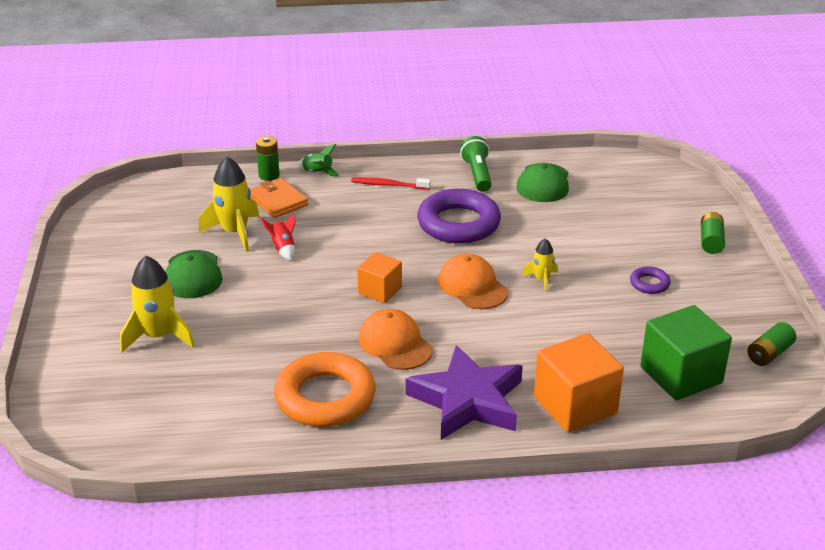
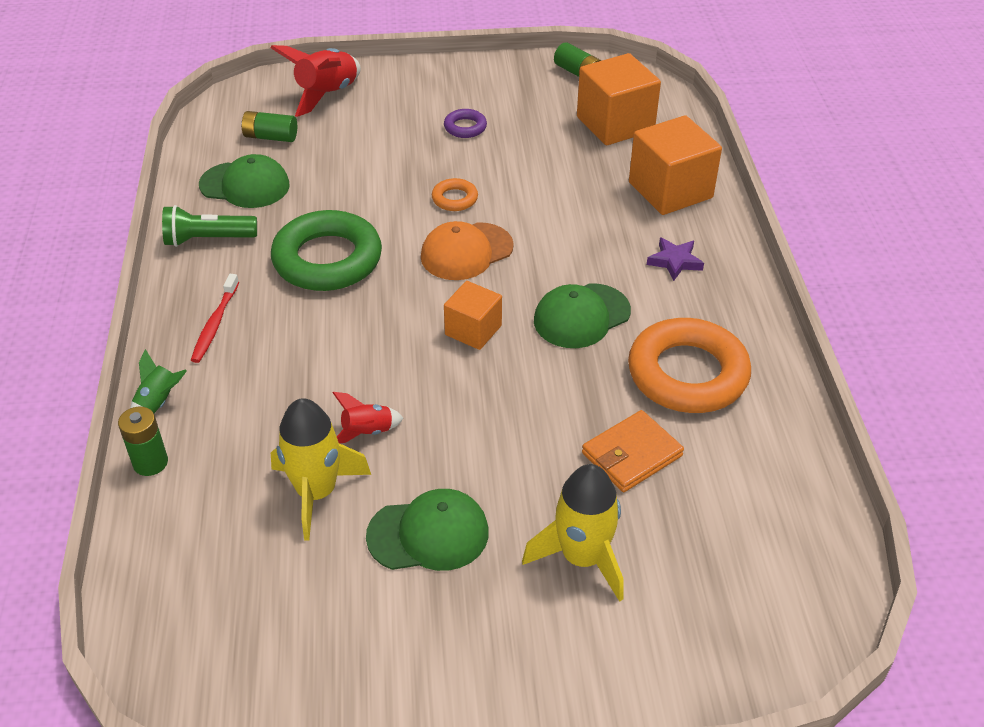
camera: 90 degrees left, 10 degrees up
orange wallet [250,178,308,218] -> orange wallet moved to [582,410,684,492]
orange cap [358,309,433,370] -> green cap [534,283,631,348]
purple star [405,345,523,440] -> purple star [647,237,704,281], size x0.43
purple ring [417,189,501,244] -> green ring [271,210,382,291]
yellow rocket [522,238,558,292] -> orange ring [432,178,478,211]
green cube [640,305,732,400] -> orange cube [577,53,661,145]
green battery [701,212,725,254] -> green battery moved to [241,111,297,142]
none -> red rocket [270,45,361,117]

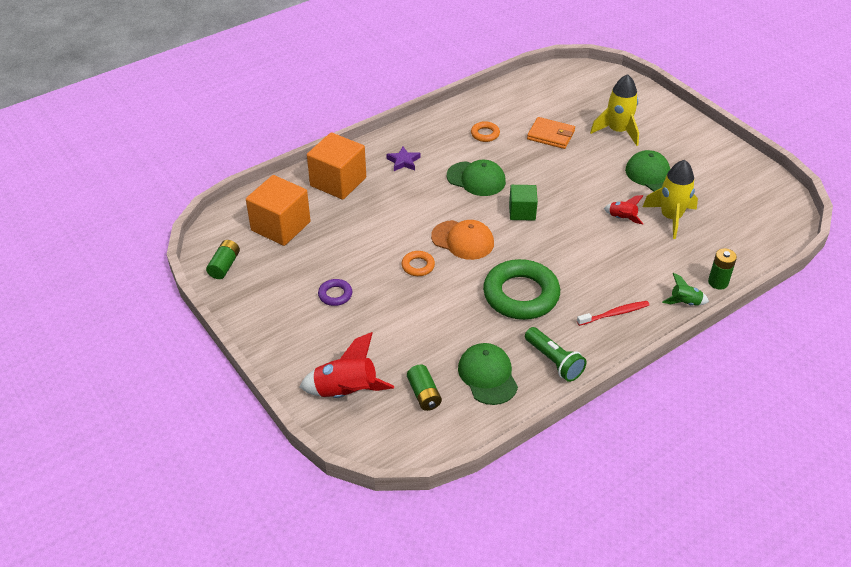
camera: 120 degrees left, 0 degrees up
orange cube [444,281,502,350] -> green cube [509,185,538,221]
orange ring [628,318,751,413] -> orange ring [471,121,500,142], size x0.45

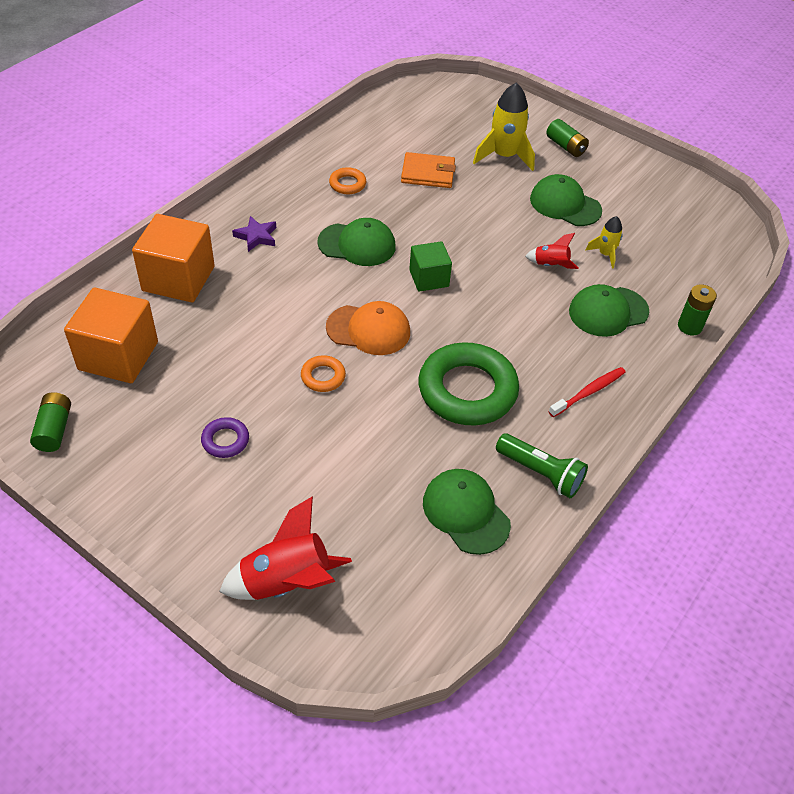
camera: 20 degrees left, 5 degrees up
green battery [407,364,442,411] -> green battery moved to [546,119,589,157]
yellow rocket [643,160,698,239] -> yellow rocket [585,216,623,269], size x0.54
green rocket [662,273,709,306] -> none
none -> green cap [569,284,649,337]

